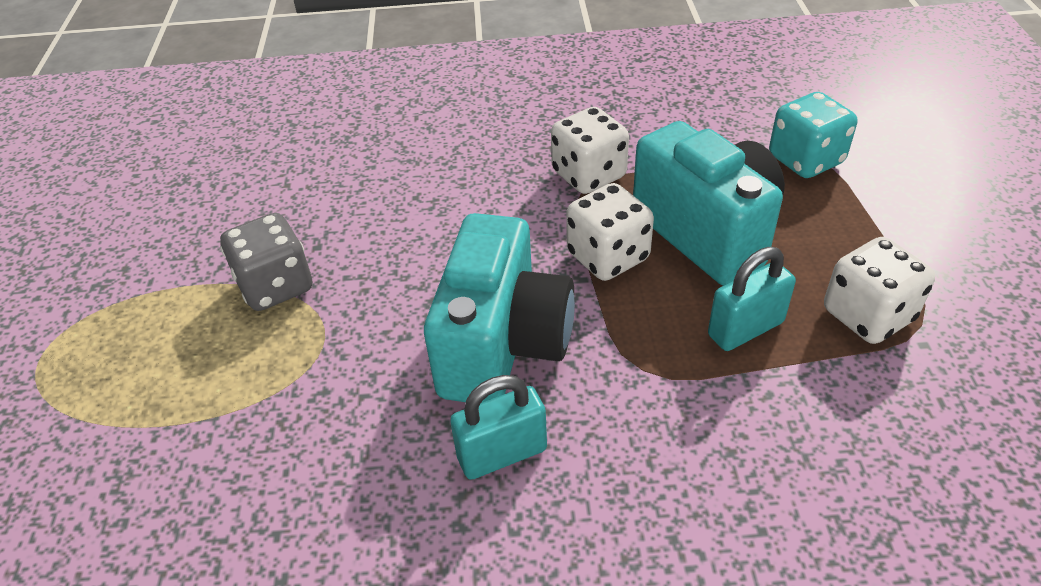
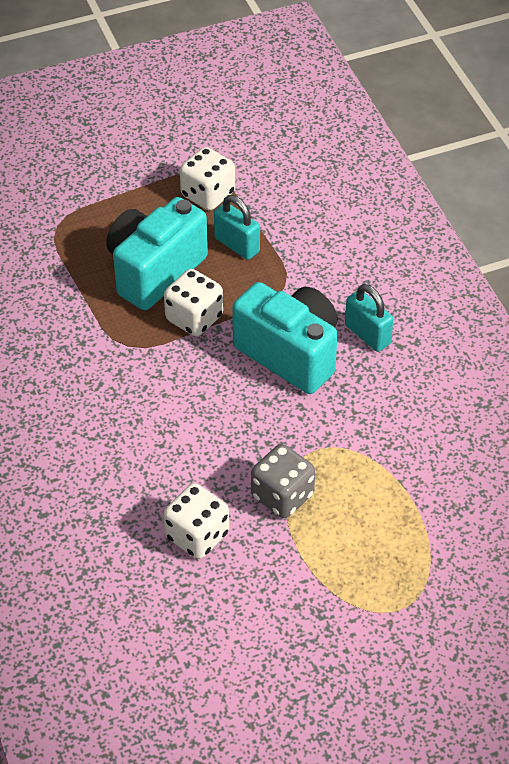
camera: 110 degrees left, 5 degrees up
turquoise camera [424,213,575,403] -> turquoise camera turned 45 degrees clockwise [232,282,338,394]
white dice [551,107,629,194] -> white dice moved to [163,483,229,559]
turquoise dice [769,92,857,178] -> none

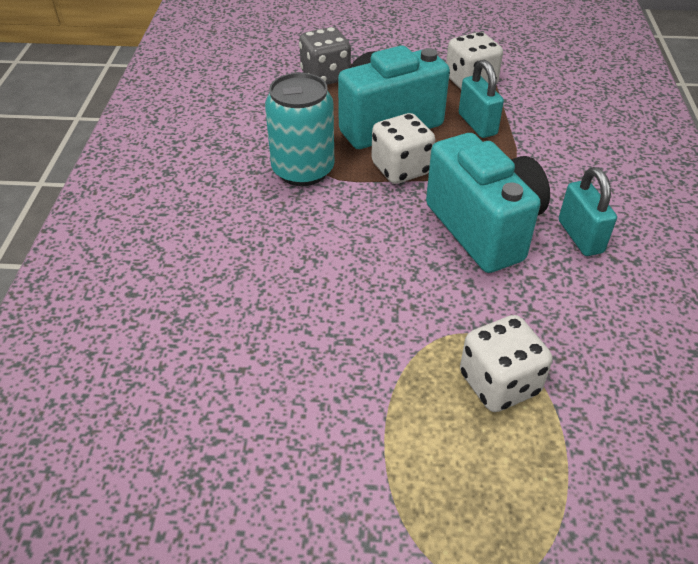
camera: 25 degrees right, 5 degrees down
white dice [163,483,229,559] -> white dice moved to [460,315,552,412]
grey dice [251,444,315,518] -> grey dice moved to [299,27,351,85]
none -> turquoise can [265,73,334,186]

